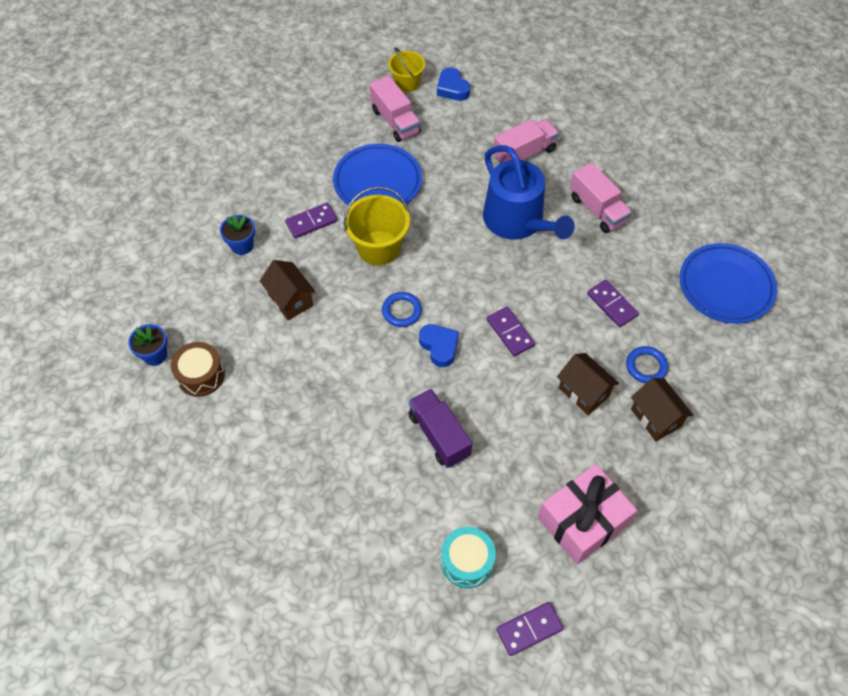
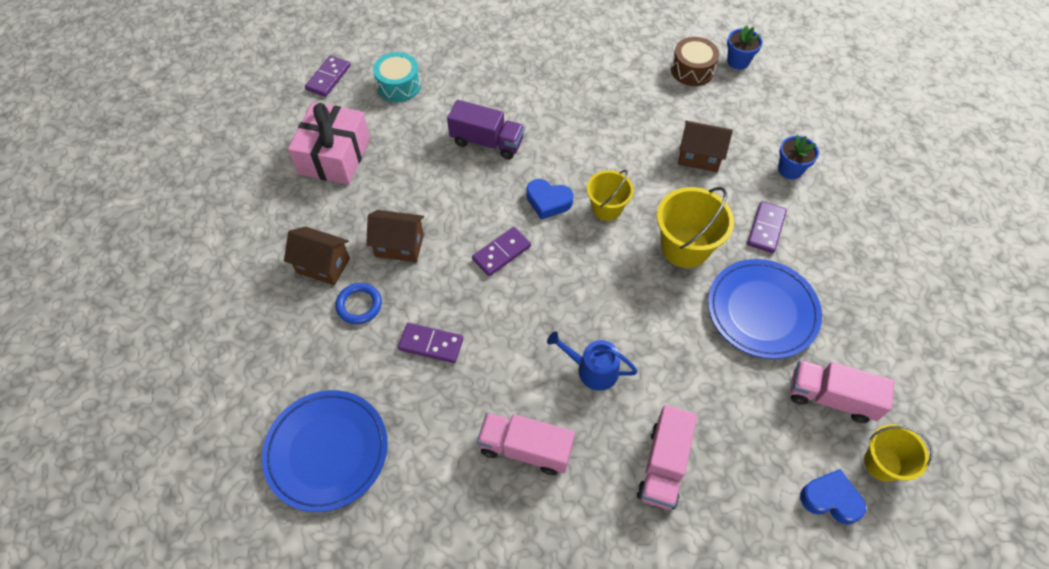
camera: 140 degrees right, 0 degrees up
blue ring [382,292,422,327] -> yellow bucket [587,170,634,221]
blue watering can [483,145,575,240] -> blue watering can [547,331,638,390], size x0.53
purple domino [487,307,535,356] -> purple domino turned 60 degrees counterclockwise [472,227,531,276]

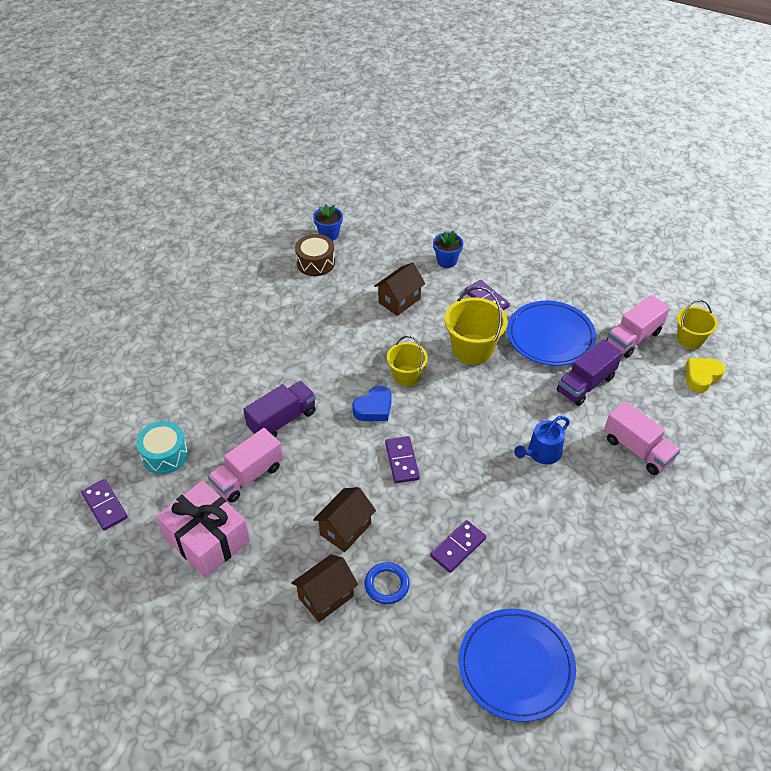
camera: 60 degrees left, 10 degrees down
pink truck [477,412,575,475] -> pink truck moved to [208,428,283,503]
blue heart [800,469,866,525] -> yellow heart [685,358,725,393]
none -> purple truck [557,339,622,406]

